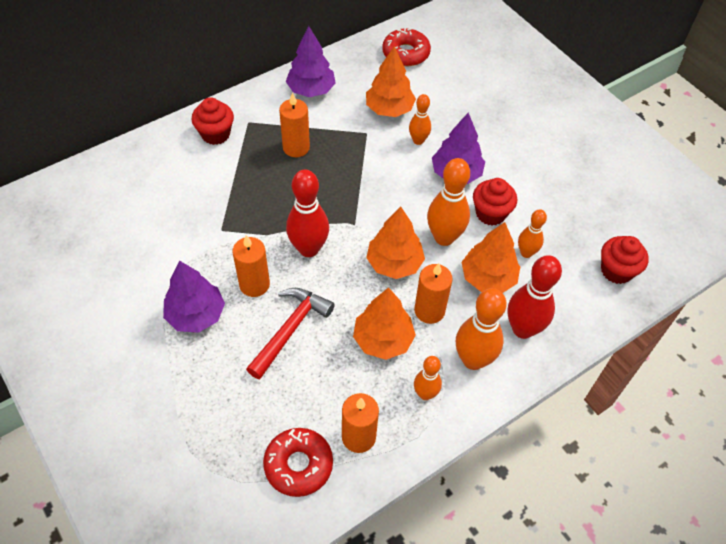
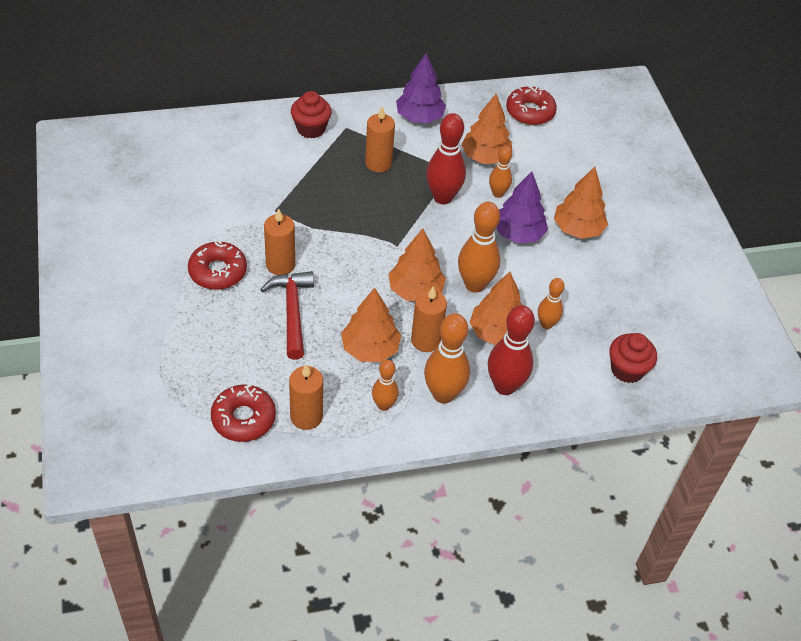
camera: 20 degrees right, 5 degrees down
purple tree [163,260,225,333] -> red donut [188,240,247,290]
red hammer [246,288,335,380] -> red hammer turned 60 degrees counterclockwise [260,271,314,360]
red bowling pin [286,169,329,257] -> red bowling pin moved to [426,113,466,204]
red cupcake [473,178,517,226] -> none
none -> orange tree [554,167,608,239]

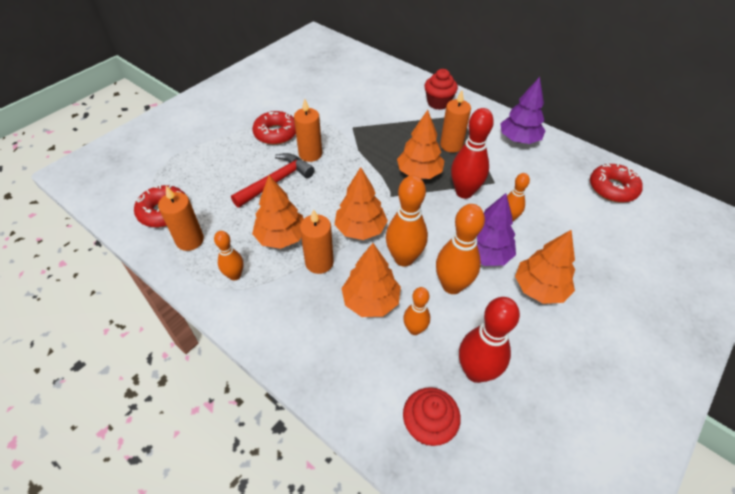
camera: 55 degrees right, 0 degrees up
orange bowling pin [424,313,470,404] -> orange bowling pin moved to [436,204,485,294]
orange tree [461,94,512,164] -> orange tree moved to [397,110,444,179]
red bowling pin [488,305,535,395] -> red bowling pin moved to [459,297,520,383]

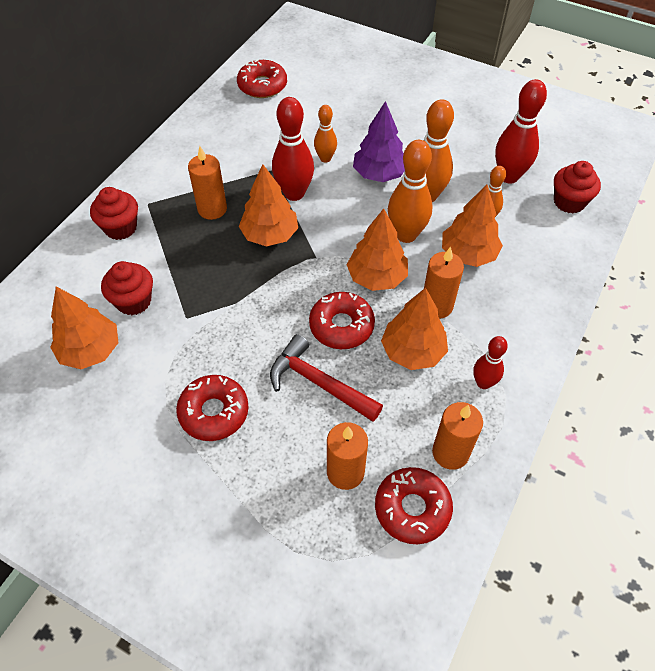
camera: 100 degrees left, 5 degrees up
orange bowling pin [214,231,244,280] -> red bowling pin [473,336,508,389]
orange candle [294,98,322,162] -> orange candle moved to [327,422,368,490]
purple tree [500,77,545,144] -> none
orange tree [515,230,575,304] -> orange tree moved to [50,287,118,369]
none -> red cupcake [101,261,153,315]
none -> red donut [309,292,375,349]

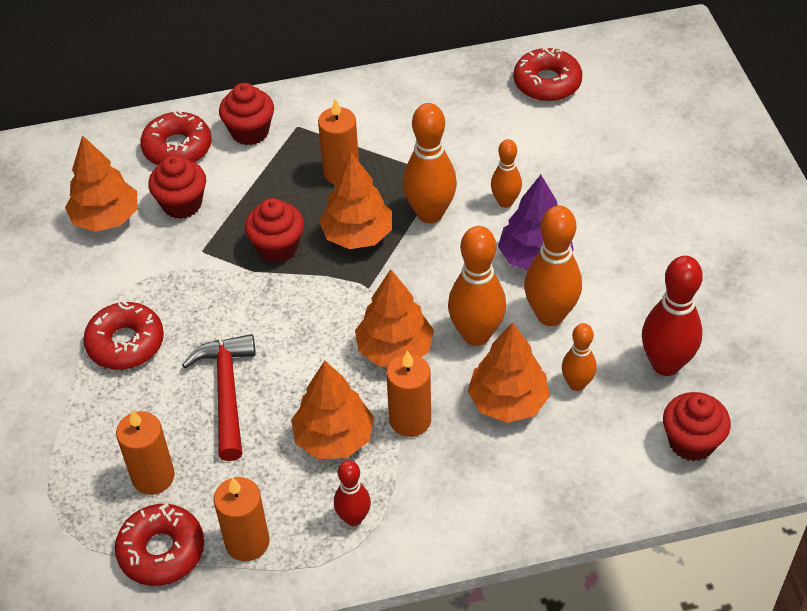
camera: 50 degrees right, 5 degrees down
red bowling pin [272,97,314,201] -> orange bowling pin [403,103,457,224]
red donut [309,292,375,349] -> red donut moved to [140,110,212,165]
none -> red cupcake [245,198,304,263]

